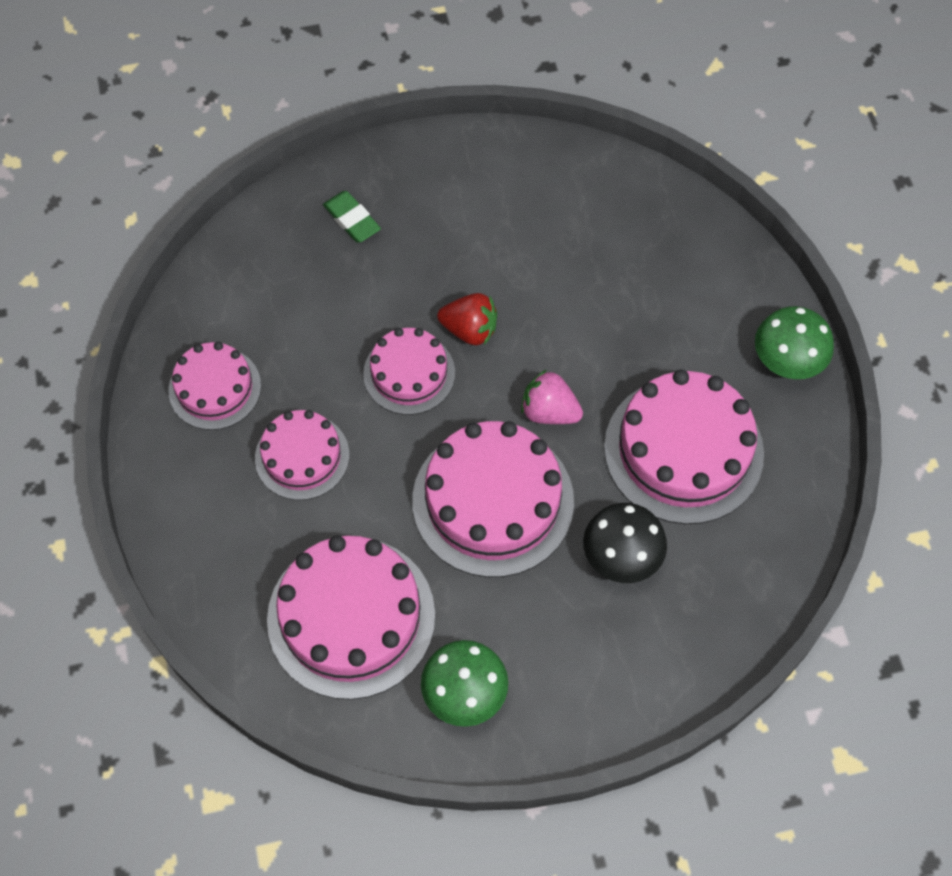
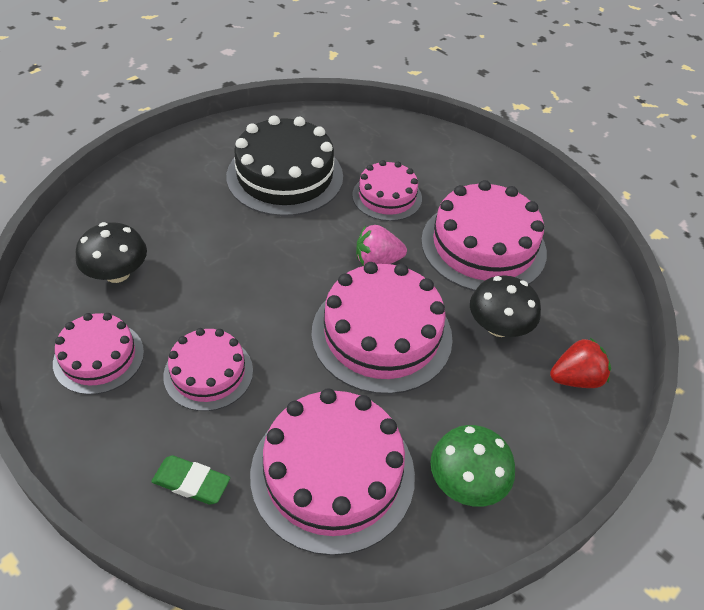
camera: 35 degrees left, 15 degrees down
green eraser [323,191,381,243] -> green eraser moved to [151,455,230,505]
pink cake [363,328,455,415] -> pink cake moved to [352,160,422,221]
red strawberry [437,293,497,345] -> red strawberry moved to [550,338,611,388]
green mushroom [755,306,834,379] -> none
none -> black mushroom [76,222,147,283]
none -> black cake [226,115,343,216]

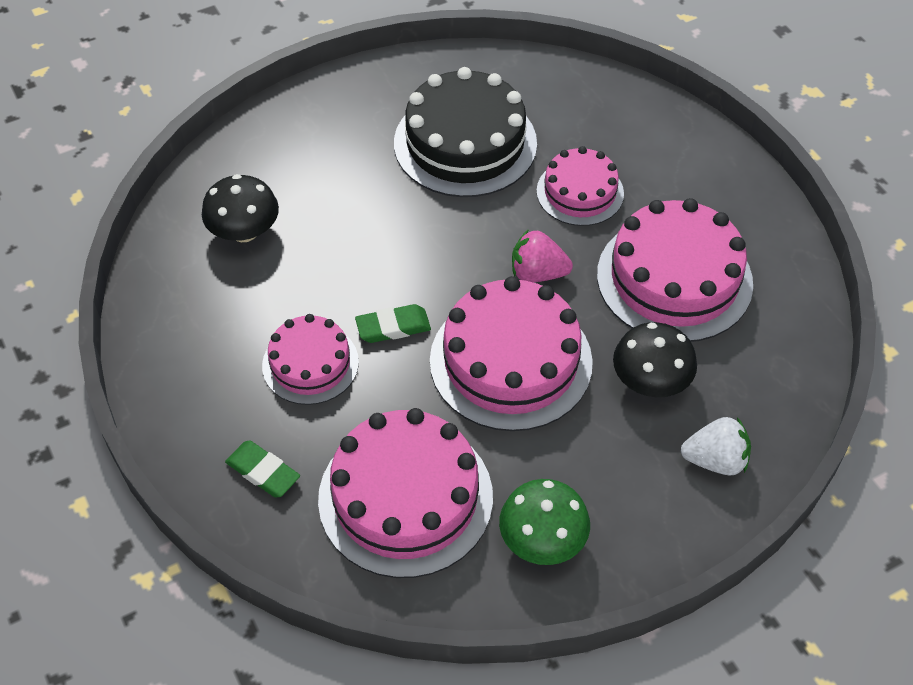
camera: 20 degrees right, 5 degrees up
pink cake [53,313,144,395] -> none
red strawberry [550,338,611,388] -> white strawberry [681,417,751,476]
none -> green eraser [355,304,431,343]

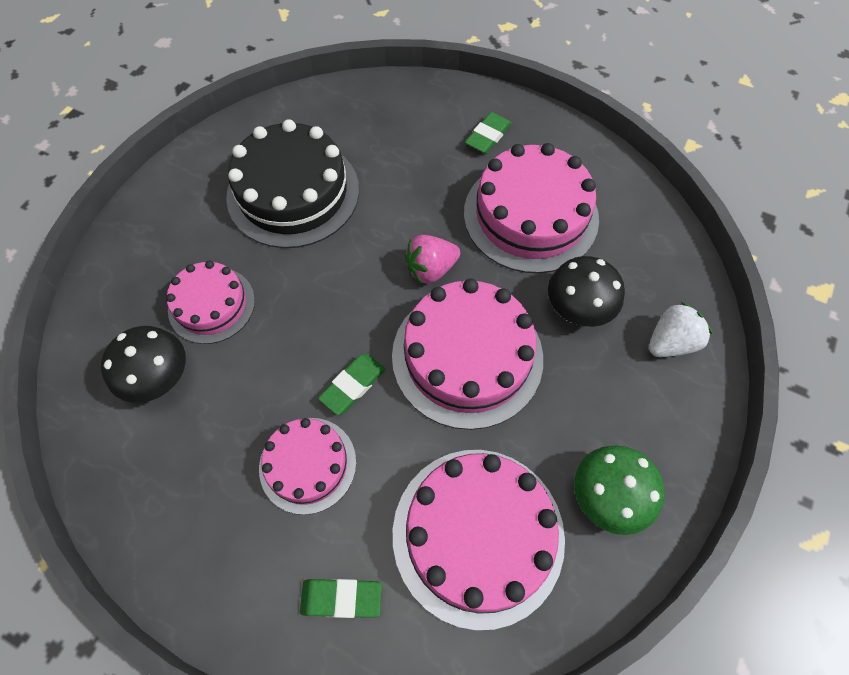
camera: 35 degrees left, 10 degrees up
pink cake [536,146,624,226] -> pink cake moved to [166,261,255,344]
none -> green eraser [465,112,512,154]

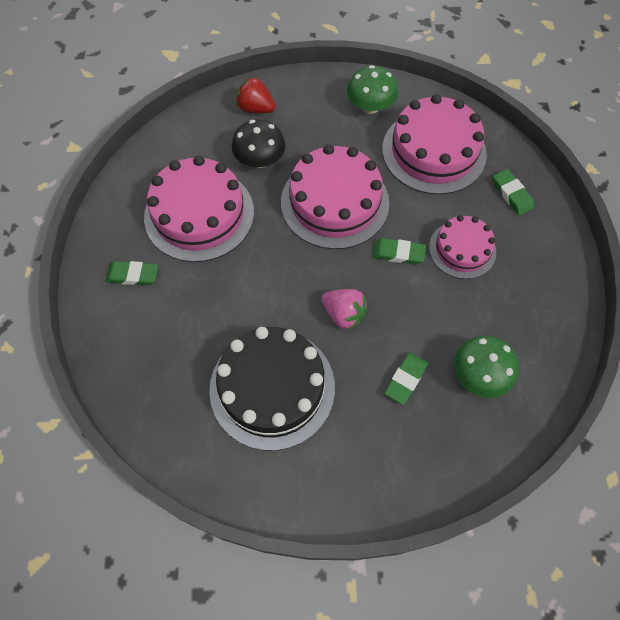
camera: 120 degrees left, 0 degrees up
black mushroom [101,326,186,403] -> green mushroom [454,336,519,398]
pink cake [166,261,255,344] -> green eraser [384,352,428,405]
pink strawberry [405,235,460,284] -> pink strawberry moved to [321,289,367,330]
white strawberry [649,302,713,357] -> red strawberry [236,77,276,113]

